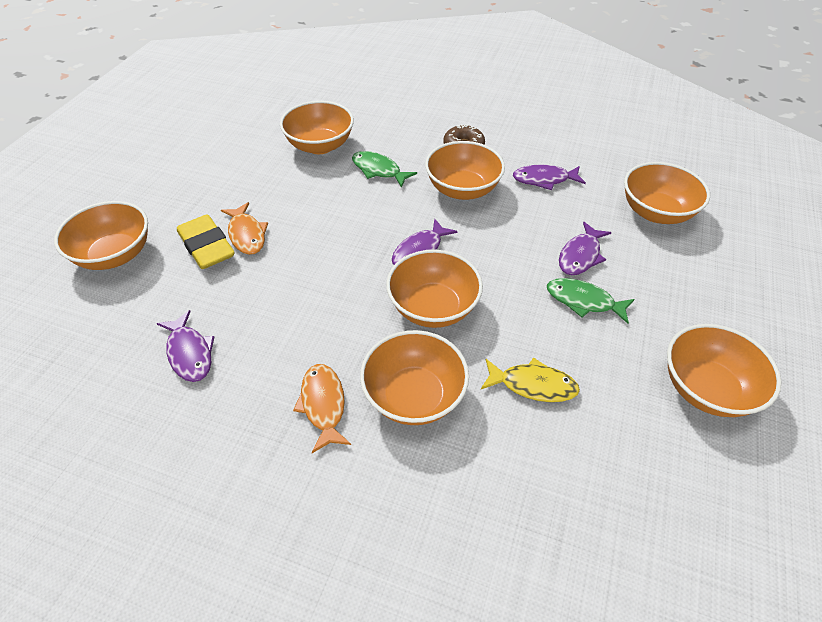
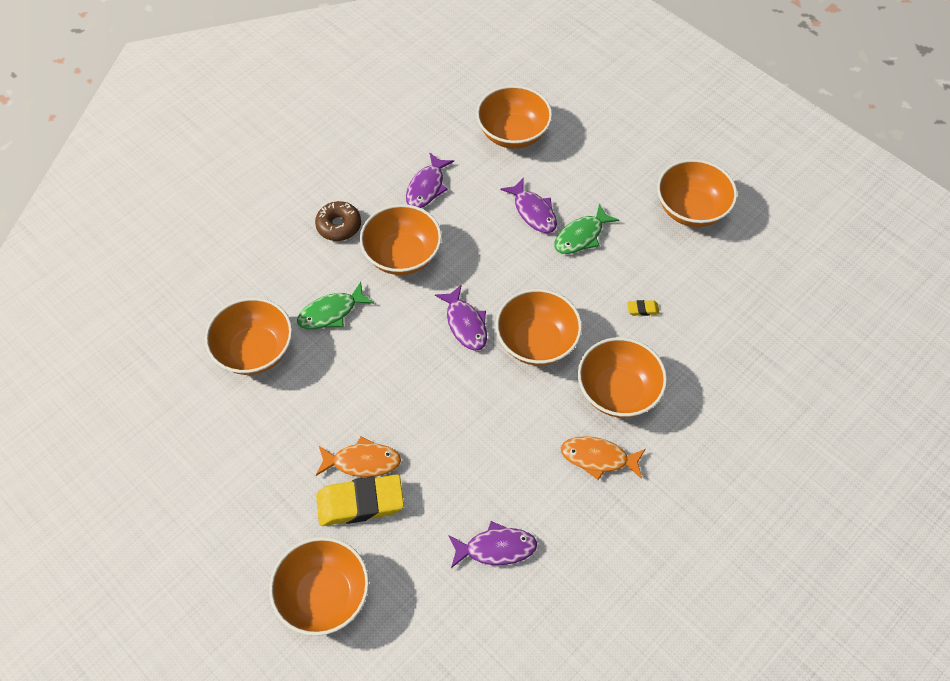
camera: 65 degrees left, 10 degrees up
yellow fish [481,358,580,402] -> yellow eraser [627,300,660,316]

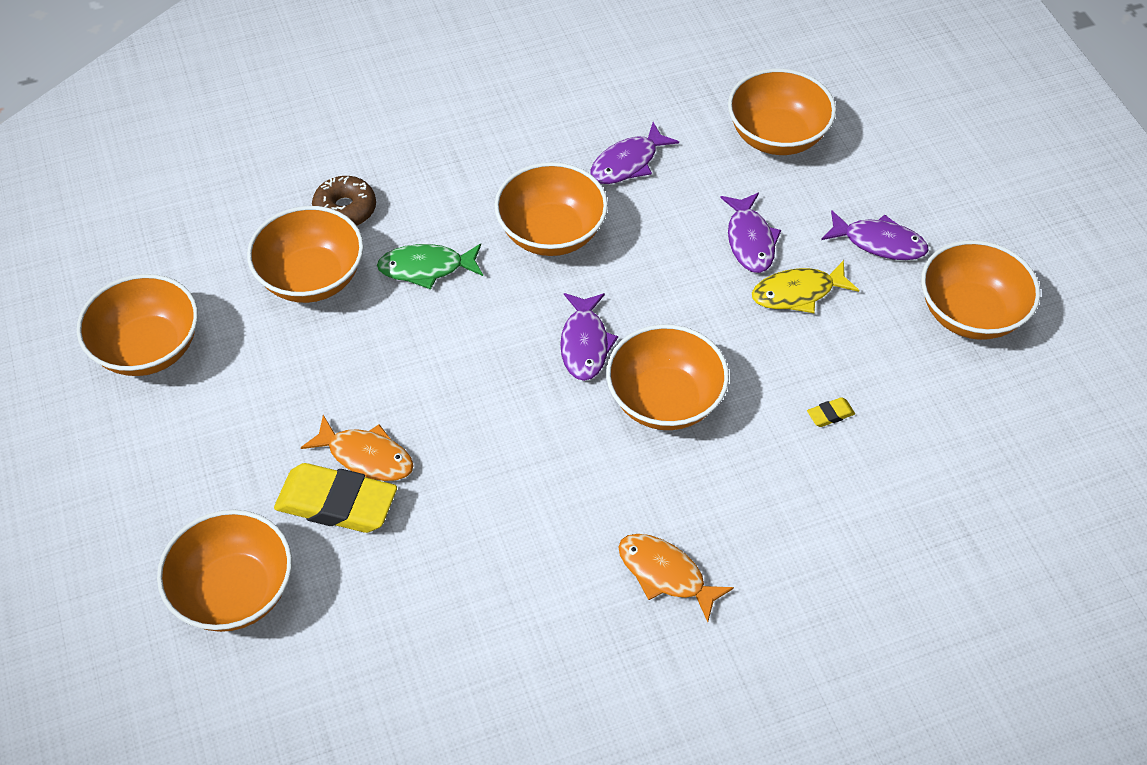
camera: 25 degrees right, 5 degrees down
brown donut [315,201,361,241] -> brown donut moved to [312,176,376,226]
purple fish [448,521,537,568] -> purple fish moved to [821,210,929,260]
green fish [554,203,619,254] -> yellow fish [752,260,859,313]
orange bowl [578,337,667,418] -> orange bowl moved to [77,274,198,376]
yellow eraser [627,300,660,316] -> yellow eraser turned 45 degrees counterclockwise [807,397,855,427]

